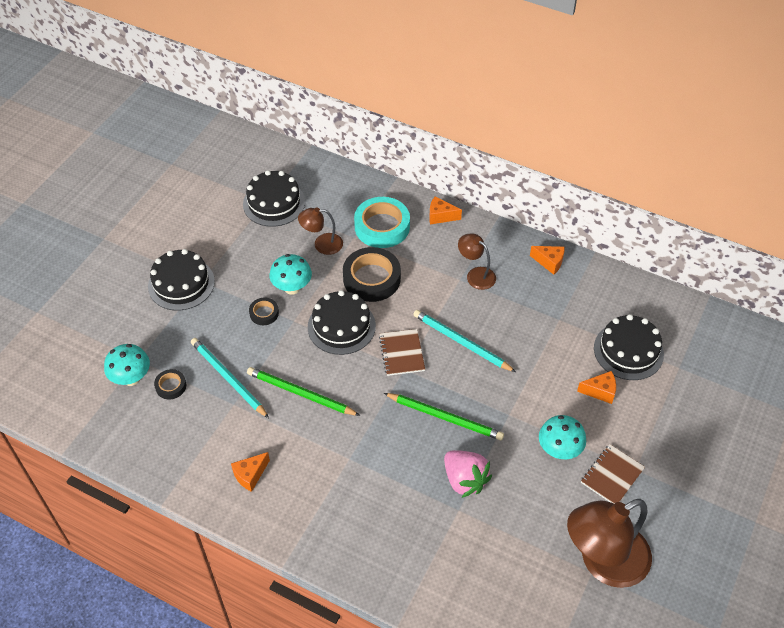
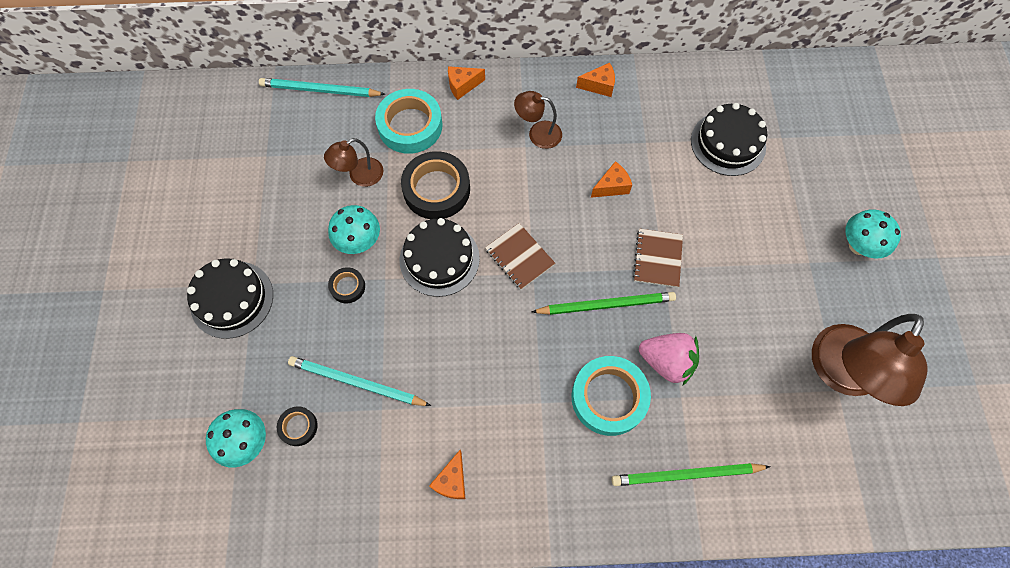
camera: 30 degrees left, 15 degrees up
black cake [243,170,305,227] -> none
green pencil [247,367,361,416] -> green pencil moved to [611,463,771,486]
turquoise pencil [413,310,516,372] -> turquoise pencil moved to [259,78,385,97]
turquoise mushroom [539,415,586,459] -> turquoise mushroom moved to [846,209,901,259]
orange cheese [577,371,616,404] -> orange cheese moved to [591,161,632,198]
brown notebook [581,444,645,504] -> brown notebook moved to [633,228,683,288]
none -> turquoise tape [571,356,651,436]

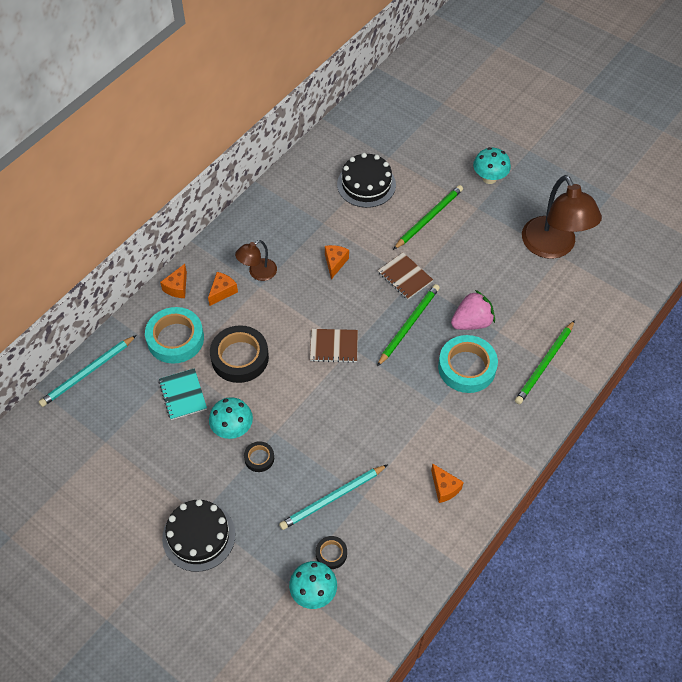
camera: 50 degrees left, 10 degrees down
brown lamp [324,138,383,187] -> turquoise notebook [159,368,207,420]
black cake [400,218,480,297] -> none
orange cheese [576,63,615,97] -> orange cheese moved to [208,272,238,306]
none -> green pencil [393,185,463,250]

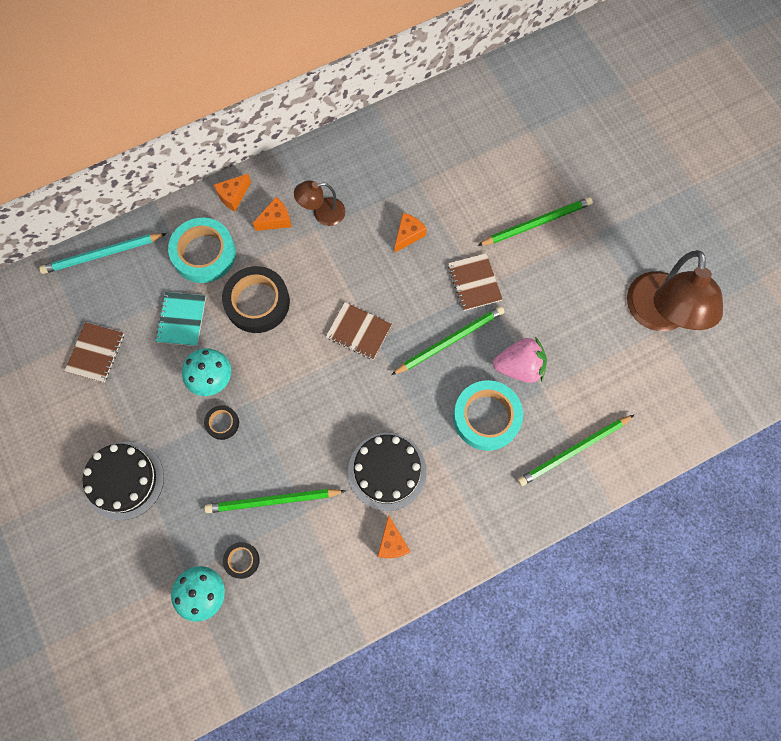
camera: 25 degrees right, 15 degrees up
turquoise pencil [279,464,388,530] -> green pencil [205,489,345,513]
black cake [337,153,396,208] -> black cake moved to [348,433,427,511]
turquoise mushroom [473,147,511,184] -> none
none -> brown notebook [65,322,124,383]

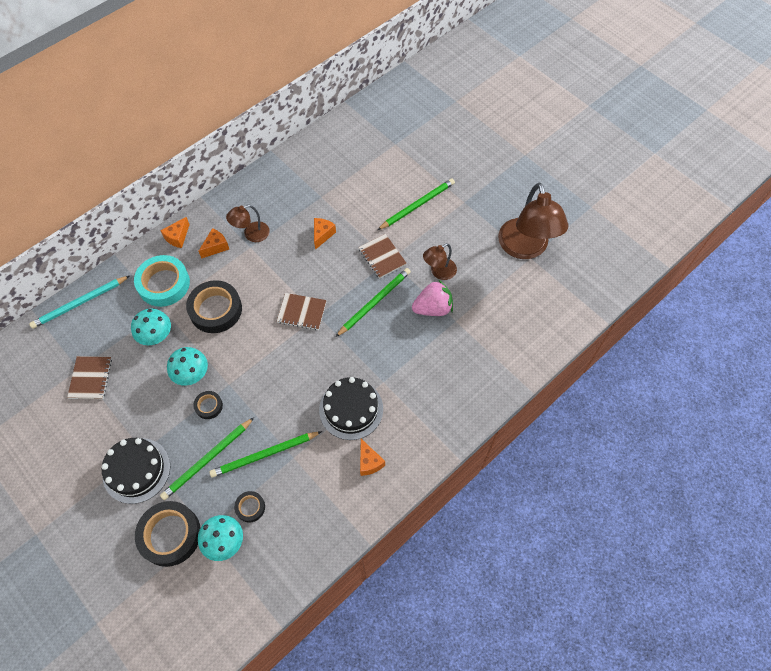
camera: 15 degrees left, 10 degrees down
turquoise notebook [155,292,206,346] -> turquoise mushroom [131,308,171,345]
turquoise tape [453,380,523,451] -> none
green pencil [517,415,634,486] -> green pencil moved to [160,418,254,500]
none -> black tape [135,501,201,567]
none -> brown lamp [423,243,457,280]

